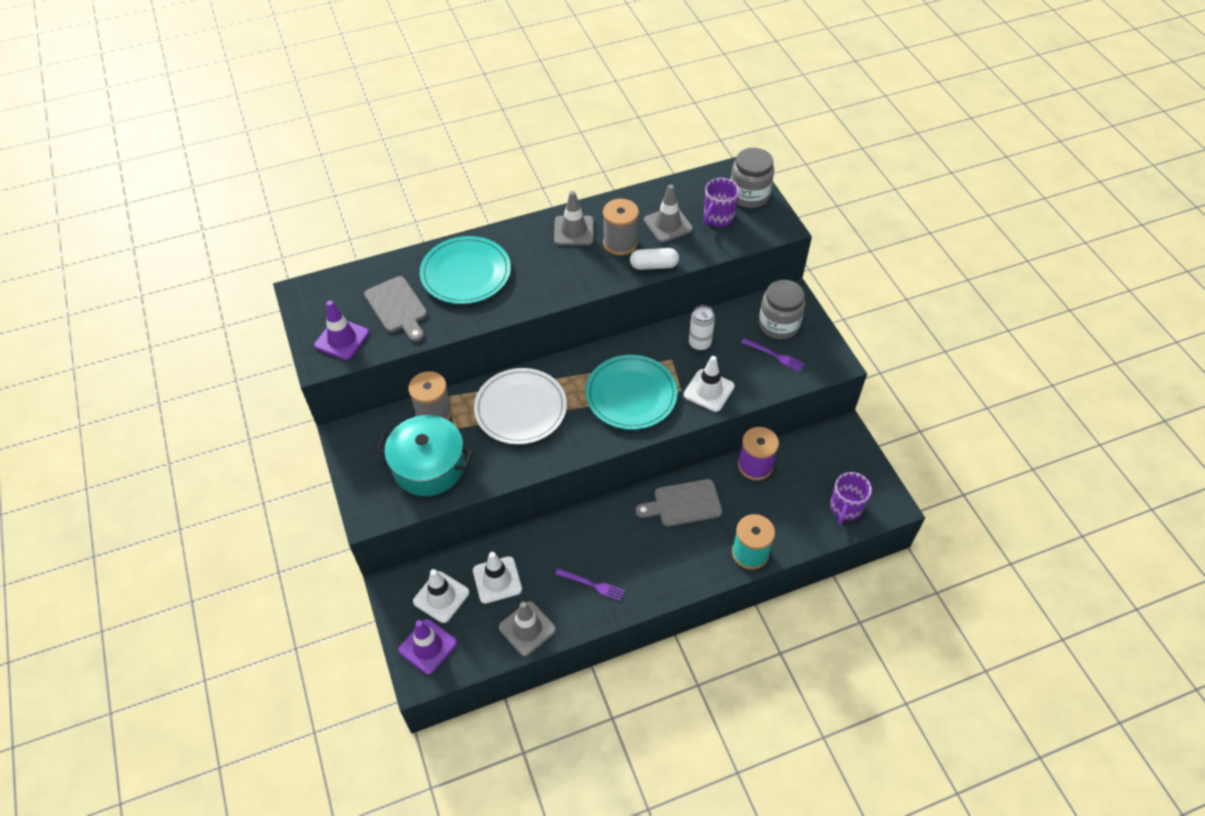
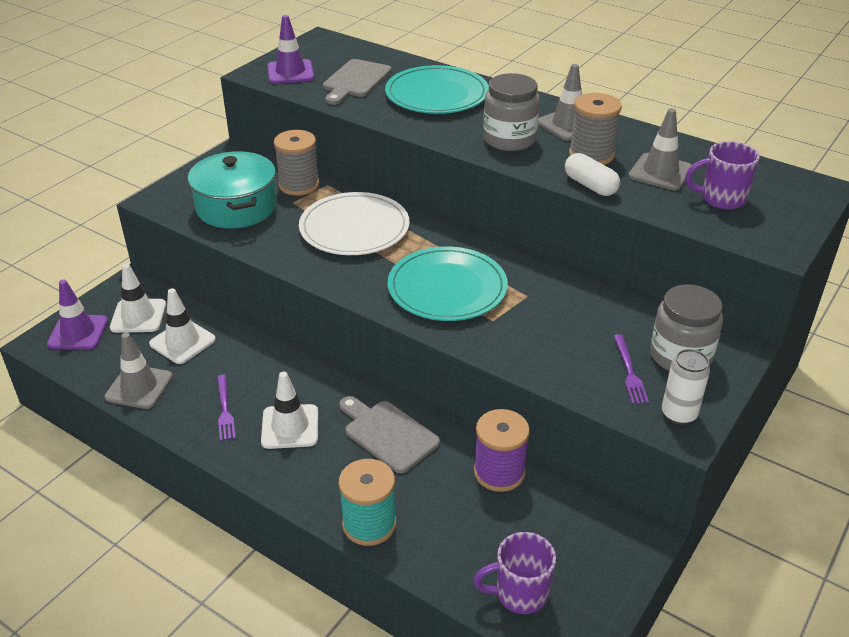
camera: 55 degrees right, 15 degrees down
white traffic cone [683,356,735,412] -> white traffic cone moved to [261,372,318,449]
white can [689,305,715,351] -> white can moved to [662,349,710,425]
grey jar [731,148,774,208] -> grey jar moved to [483,73,540,151]

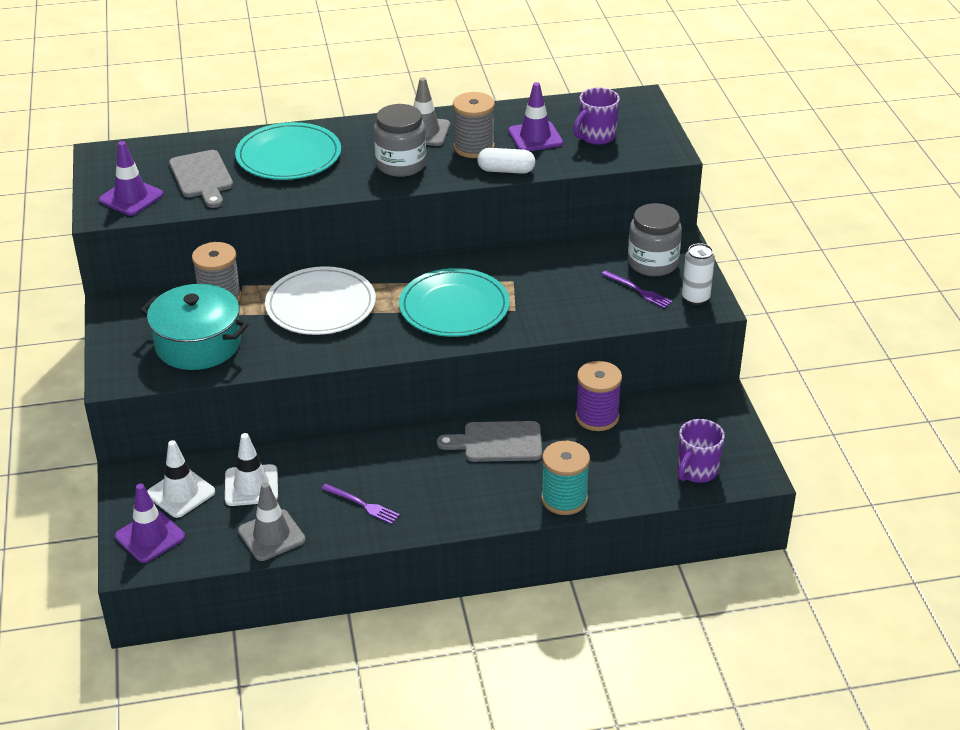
camera: 45 degrees left, 0 degrees up
white traffic cone [261,372,318,449] -> none
grey traffic cone [629,108,692,190] -> purple traffic cone [508,82,563,151]

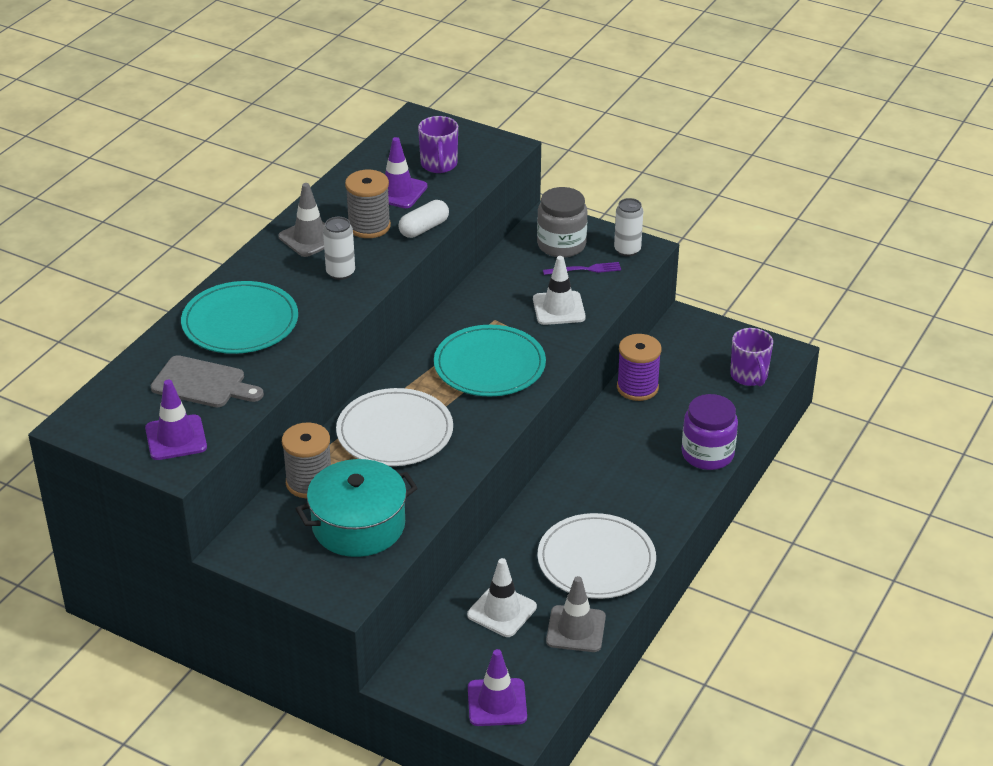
camera: 50 degrees left, 0 degrees up
white traffic cone [147,440,215,518] -> white traffic cone moved to [533,256,586,325]
purple fork [321,484,400,524] -> white plate [537,513,656,599]
grey jar [374,104,426,177] -> white can [323,217,355,280]
grey cutting board [437,421,542,462] -> none
turquoise spool [541,441,590,515] -> purple jar [682,394,738,470]

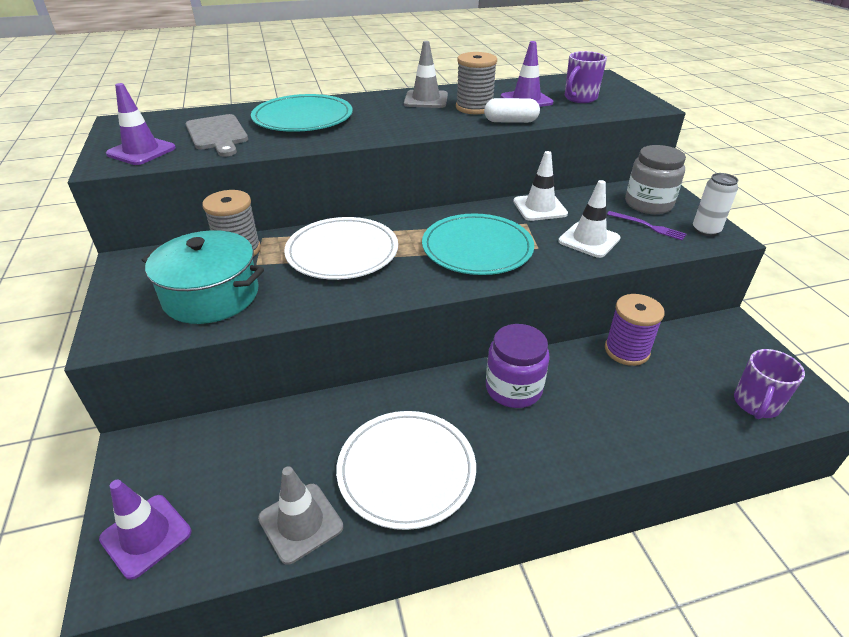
camera: 45 degrees right, 0 degrees up
white can [323,217,355,280] -> none
white traffic cone [467,558,537,637] -> white traffic cone moved to [513,151,568,221]
purple jar [682,394,738,470] -> purple jar moved to [486,324,550,408]

